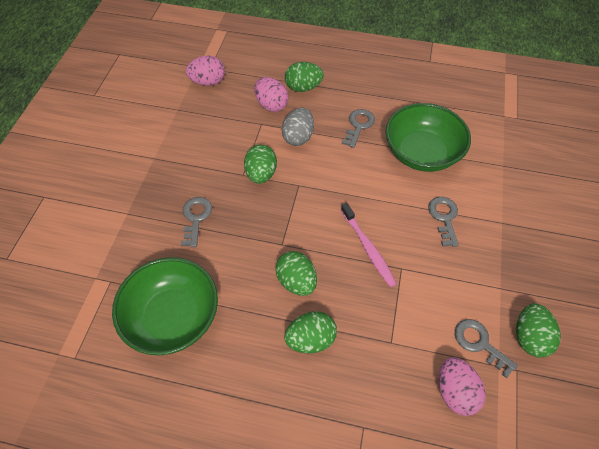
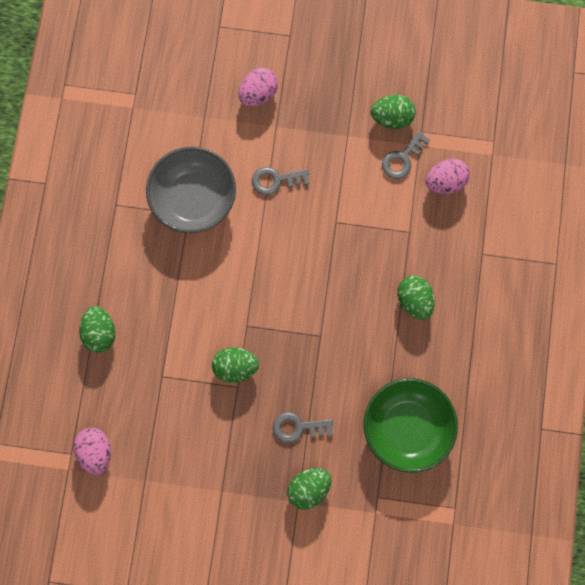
camera: 95 degrees left, 20 degrees up
pink egg [254,77,289,112] -> pink egg moved to [238,68,278,107]
green egg [275,251,317,296] -> green egg moved to [287,468,331,510]
grey egg [282,108,314,146] -> none
grey key [341,109,375,148] -> none
pink toothbrush [341,203,397,287] -> none
green bowl [385,103,471,172] -> grey bowl [146,147,236,233]

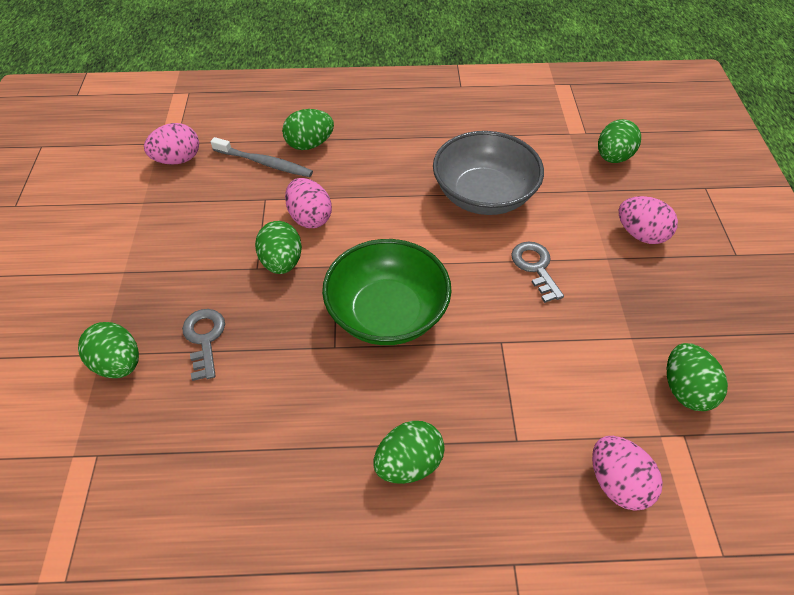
camera: 80 degrees right, 25 degrees down
green bowl [364,378,458,473] -> green bowl moved to [322,239,452,345]
grey key [382,131,430,179] -> none
none -> grey toothbrush [211,137,313,177]
none -> pink egg [285,178,332,228]
none -> green egg [598,119,641,163]

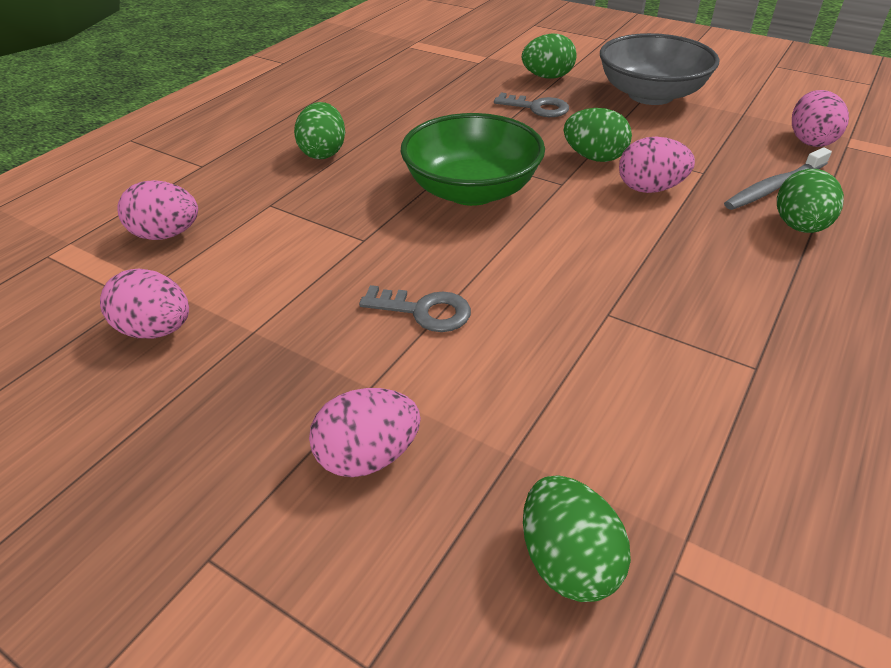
camera: 125 degrees right, 10 degrees down
grey bowl [433,131,544,215] -> grey bowl moved to [600,33,720,105]
green egg [667,343,728,411] -> pink egg [100,269,189,338]

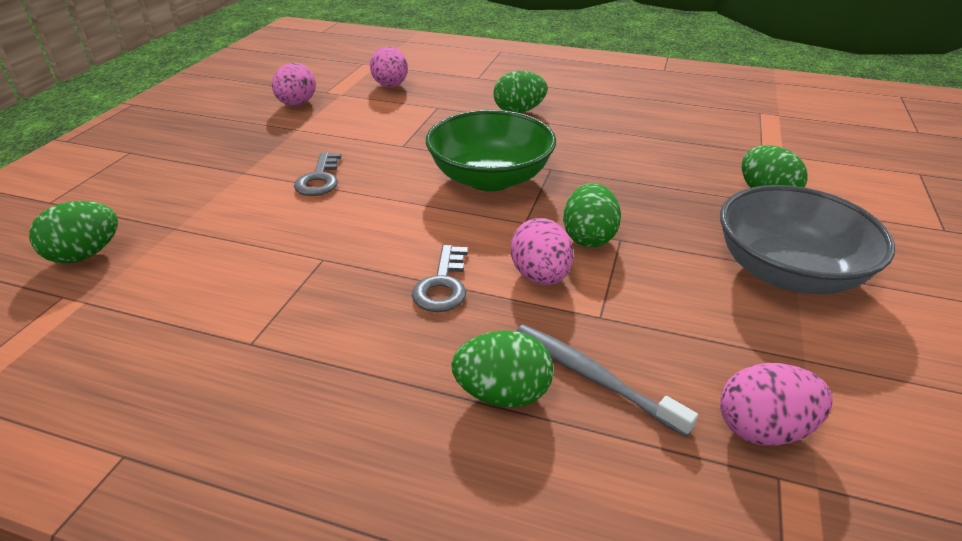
camera: 75 degrees right, 5 degrees down
pink egg [309,388,421,477] -> none
grey key [494,93,569,117] -> grey key moved to [412,245,468,312]

